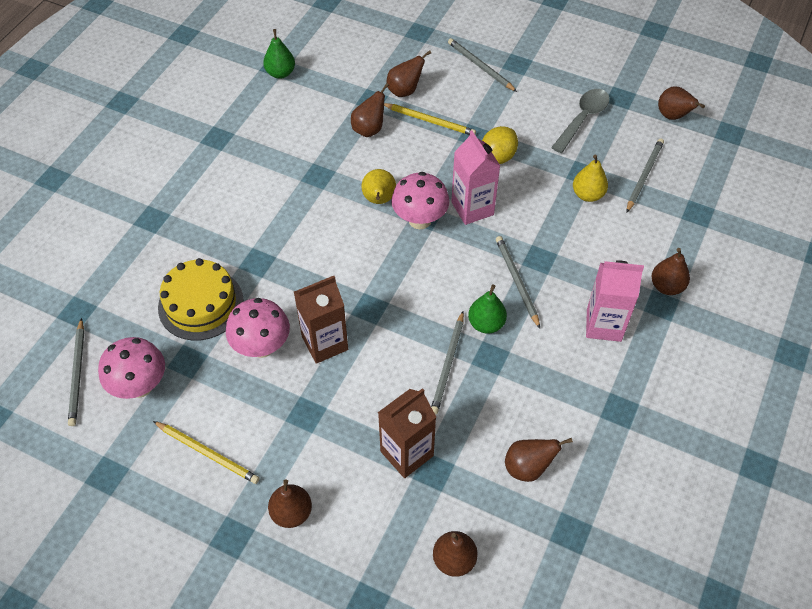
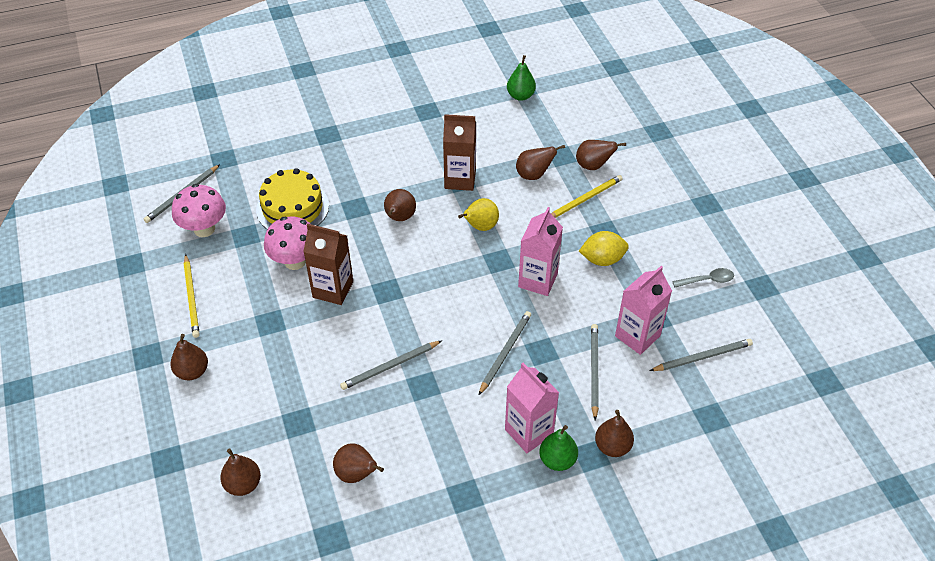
camera: 45 degrees right, 5 degrees down
brown carton [378,388,436,478] -> brown carton moved to [443,114,476,191]
yellow pencil [384,103,476,135] -> yellow pencil turned 105 degrees counterclockwise [551,175,623,218]
pink mushroom [391,172,450,229] -> none
grey pencil [448,38,517,92] -> grey pencil moved to [591,324,599,420]
green pear [468,284,507,333] -> green pear moved to [539,425,578,471]
grey spoon [551,89,610,153] -> grey spoon [672,268,734,288], size x0.64
yellow pear [573,155,608,202] -> pink carton [615,266,672,355]
brown pear [658,86,705,120] -> brown pear moved to [384,189,416,221]

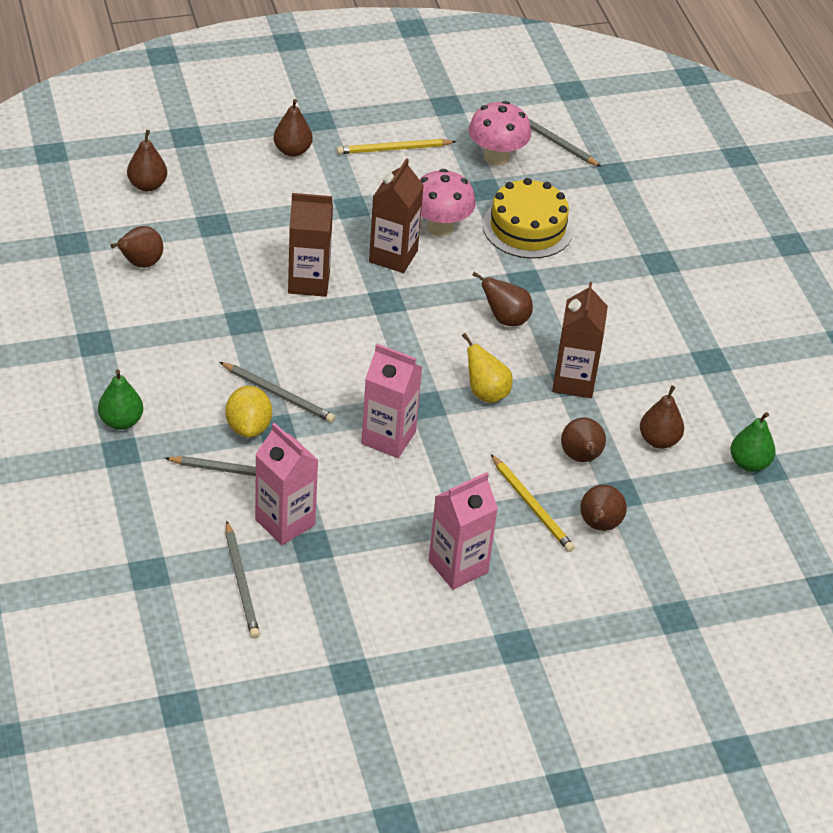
camera: 90 degrees right, 5 degrees down
grey pencil [340,341,441,390] -> none
pink carton [505,363,559,453] -> pink carton moved to [429,472,498,590]
yellow lemon [579,231,629,266] -> yellow lemon moved to [225,386,272,438]
brown pear [595,410,634,457] -> brown pear moved to [640,385,684,449]
grey spoon [672,268,734,288] -> none
none -> brown carton [288,193,333,297]

